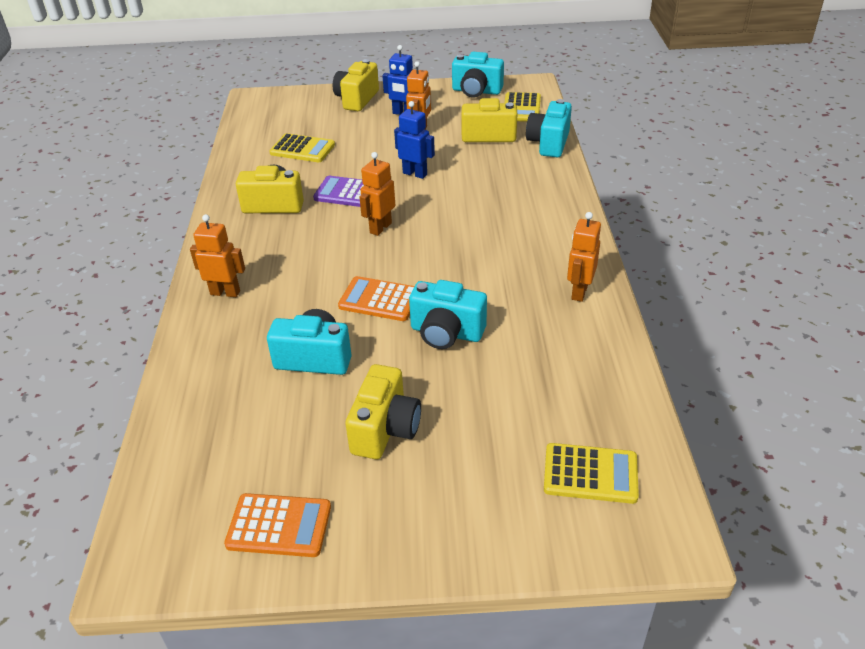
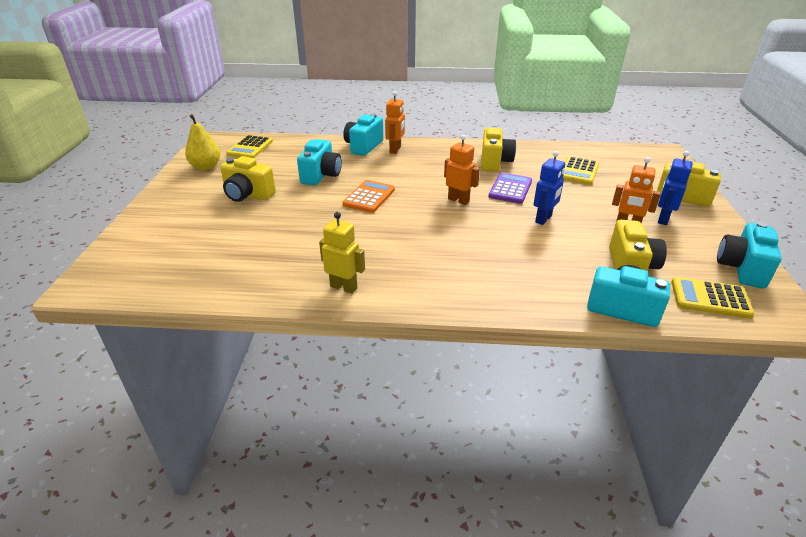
camera: 95 degrees right, 5 degrees down
orange calculator [224,493,331,557] -> yellow pear [185,114,220,170]
turquoise camera [409,280,487,349] -> turquoise camera moved to [343,113,383,156]
yellow calculator [544,443,639,504] -> yellow calculator moved to [226,135,273,158]
orange robot [567,212,601,302] -> yellow robot [319,212,365,294]

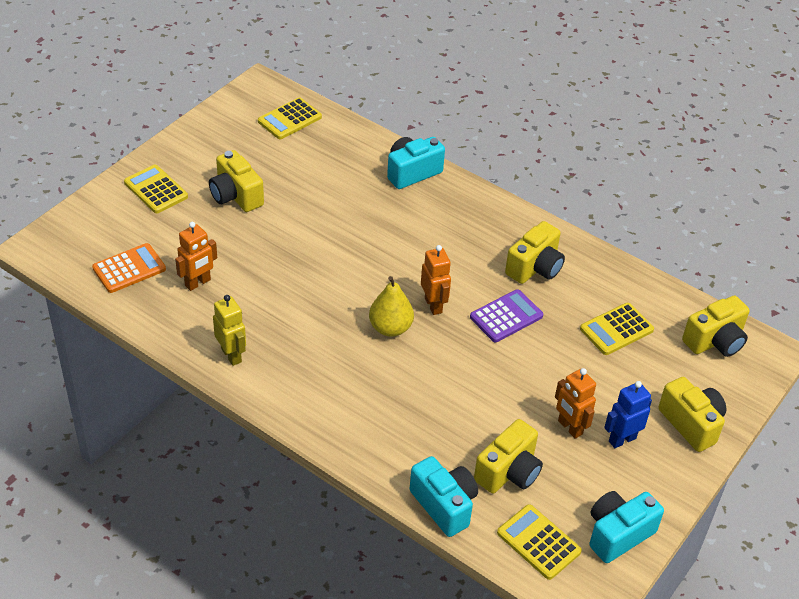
camera: 30 degrees right, 10 degrees up
yellow pear [185,114,220,170] -> yellow pear moved to [369,276,414,337]
turquoise camera [297,139,342,186] -> none
orange calculator [342,180,395,213] -> orange calculator moved to [92,243,166,293]
orange robot [385,91,405,154] -> orange robot moved to [175,222,217,291]
blue robot [533,151,565,225] -> none
none -> yellow calculator [124,165,188,213]
none -> yellow camera [682,295,750,357]

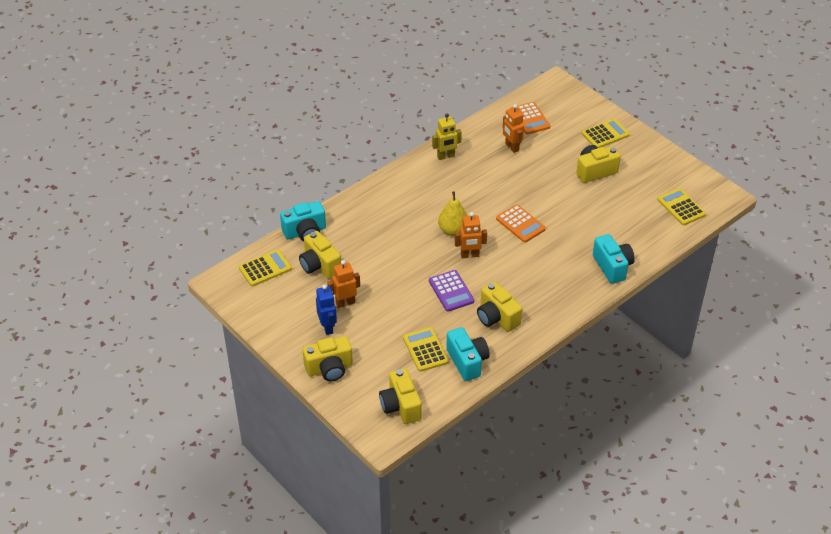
camera: 105 degrees right, 0 degrees up
turquoise camera [589,491,664,563] -> turquoise camera moved to [446,327,490,381]
none -> orange calculator [496,205,546,242]

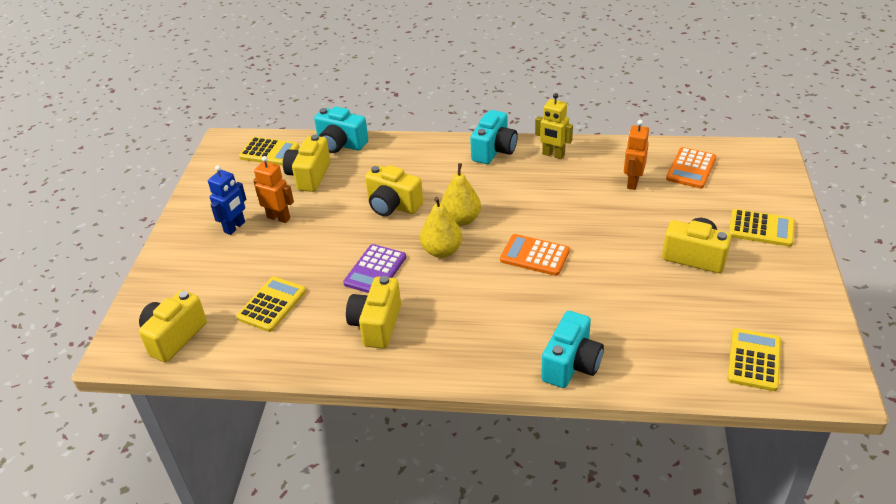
camera: 50 degrees right, 5 degrees down
yellow camera [303,336,353,381] -> yellow camera moved to [365,165,423,216]
turquoise camera [446,327,490,381] -> turquoise camera moved to [470,110,518,164]
orange robot [455,212,487,258] -> yellow pear [420,197,462,258]
orange calculator [496,205,546,242] -> orange calculator turned 105 degrees clockwise [500,234,570,276]

